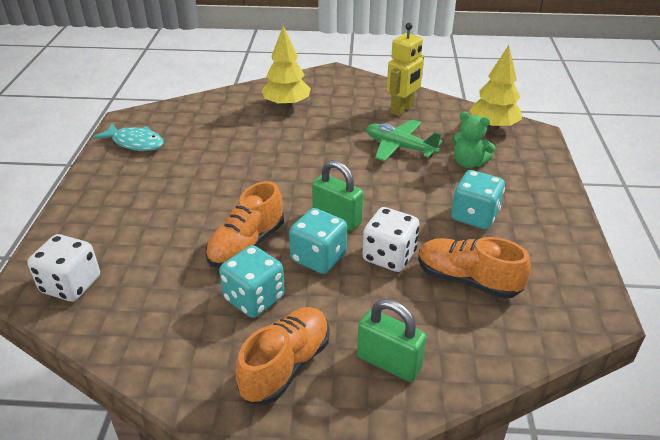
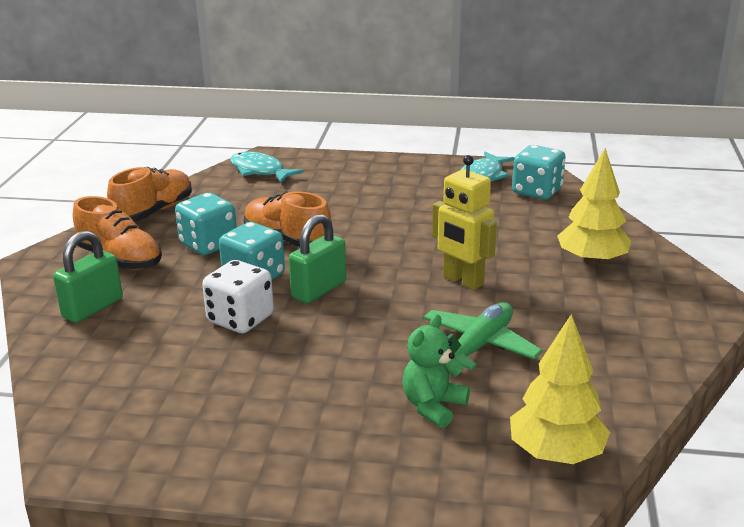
camera: 95 degrees right, 10 degrees down
white dice [27,234,100,302] -> turquoise fish [230,151,304,183]
yellow robot [387,23,424,116] -> yellow robot moved to [432,155,497,290]
orange shoe [418,237,531,299] -> orange shoe moved to [107,167,192,222]
turquoise dice [451,170,505,229] -> turquoise dice moved to [512,145,566,200]

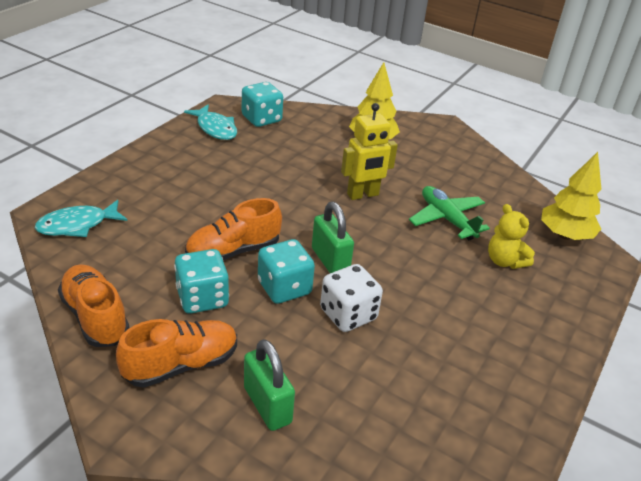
camera: 70 degrees left, 10 degrees up
green teddy bear [402,314,470,428] -> yellow teddy bear [488,204,535,269]

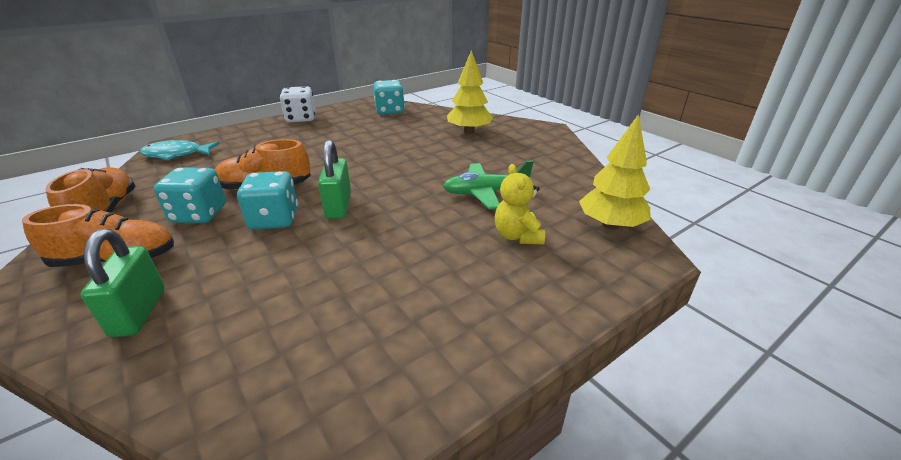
camera: 25 degrees right, 5 degrees down
turquoise fish [184,104,237,140] -> none
white dice [320,264,383,332] -> white dice moved to [280,86,315,122]
yellow robot [341,103,398,200] -> none
green plane [409,186,490,240] -> green plane turned 90 degrees counterclockwise [443,160,534,210]

